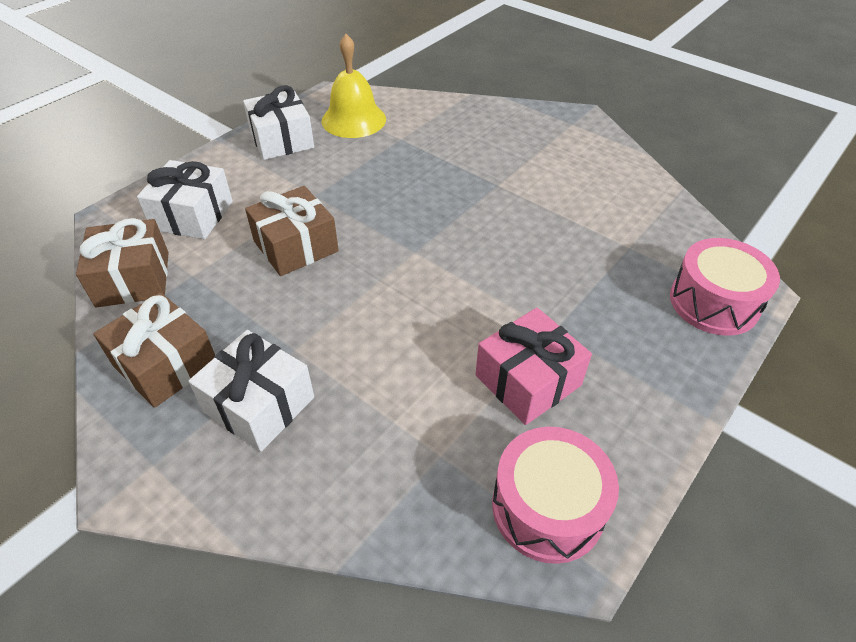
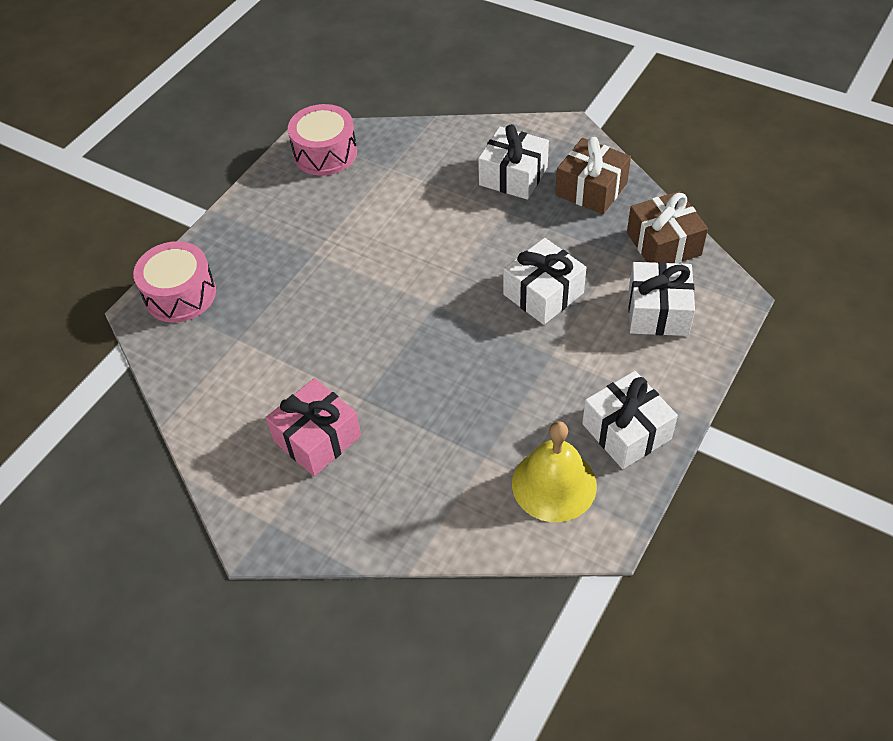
camera: 175 degrees right, 5 degrees up
brown gift [245,186,339,276] -> white gift [503,238,587,325]
pink gift [475,308,592,425] -> pink gift moved to [266,378,361,476]

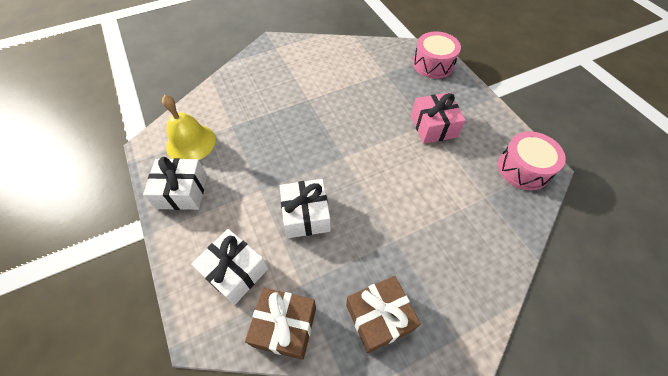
camera: 120 degrees right, 5 degrees up
pink gift [266,378,361,476] -> pink gift moved to [411,92,466,144]
white gift [478,124,549,200] -> none

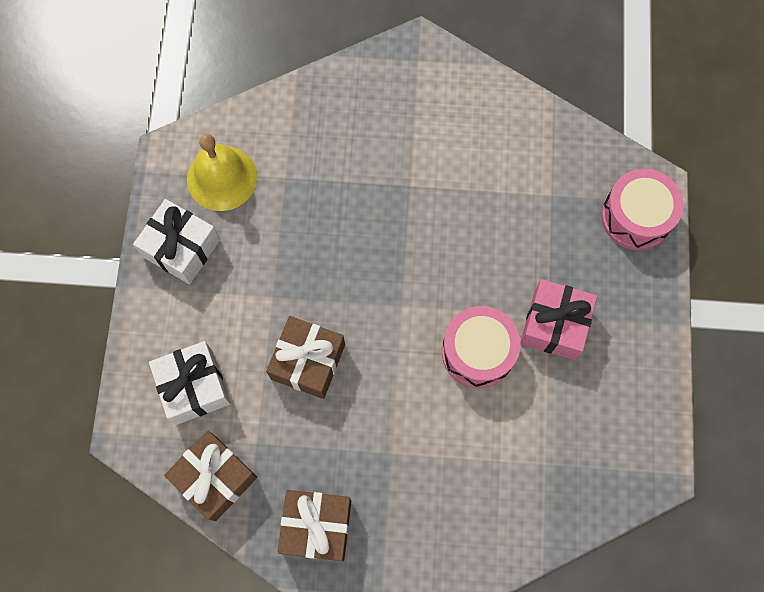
camera: 30 degrees right, 15 degrees up
white gift [280,179,331,238] -> brown gift [266,316,345,399]
pink drum [498,131,566,190] -> pink drum moved to [442,306,521,388]

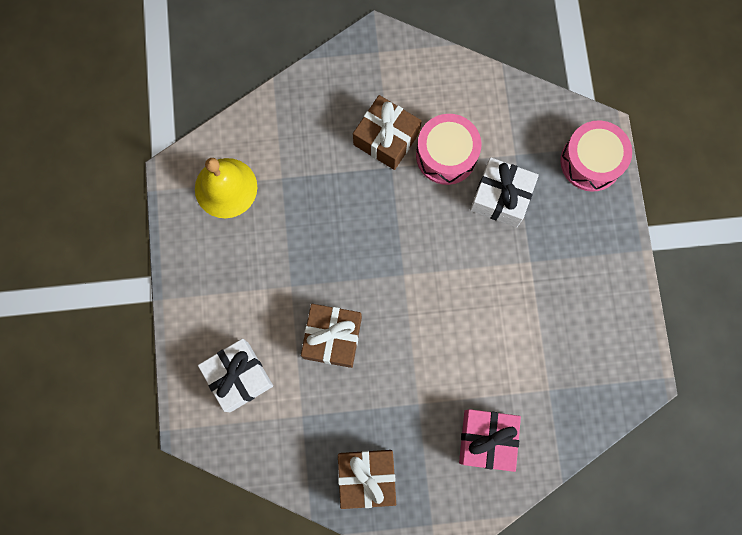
camera: 10 degrees left, 5 degrees up
white gift [133,199,220,284] -> white gift moved to [470,157,539,227]
brown gift [164,431,257,521] -> brown gift moved to [353,95,422,170]
pink drum [442,306,521,388] -> pink drum moved to [416,114,481,185]
pink gift [521,279,597,360] -> pink gift moved to [459,409,521,472]

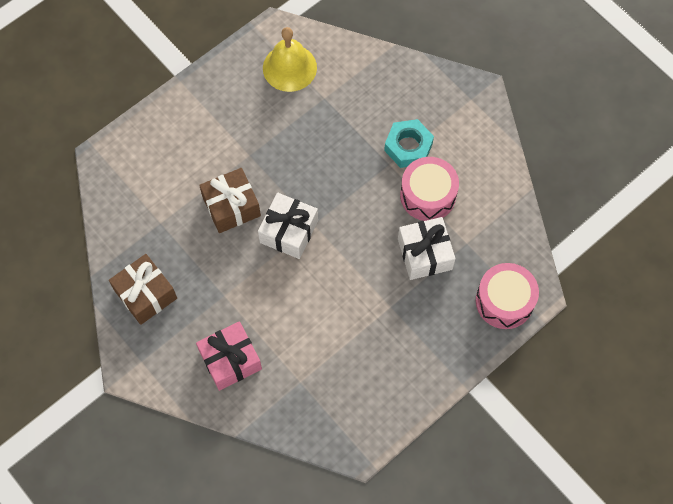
camera: 55 degrees right, 10 degrees down
white gift [198,338,273,412] -> white gift moved to [258,193,318,259]
brown gift [353,95,422,170] -> turquoise nut [384,119,434,168]

